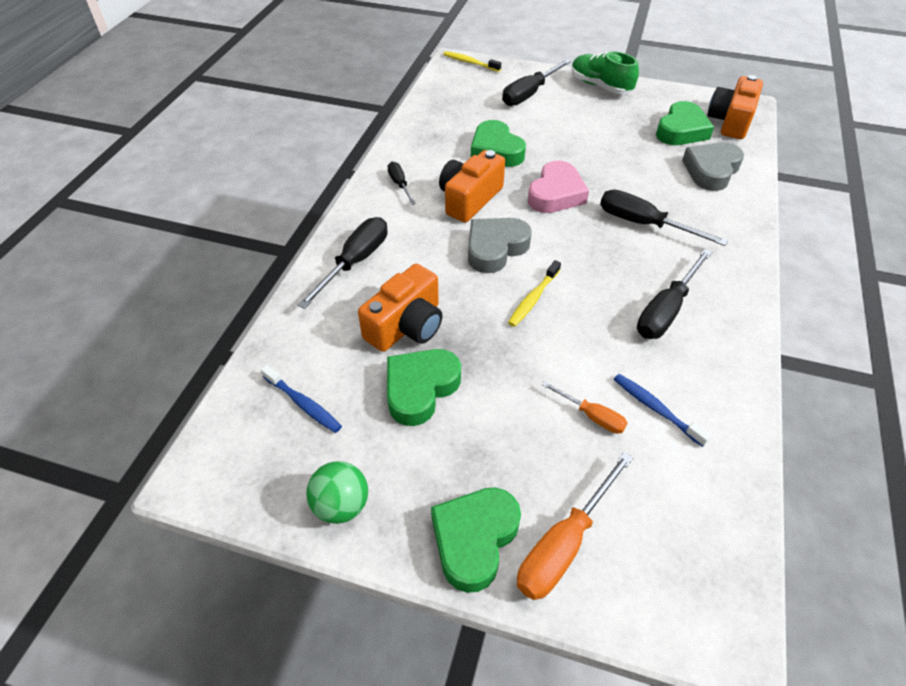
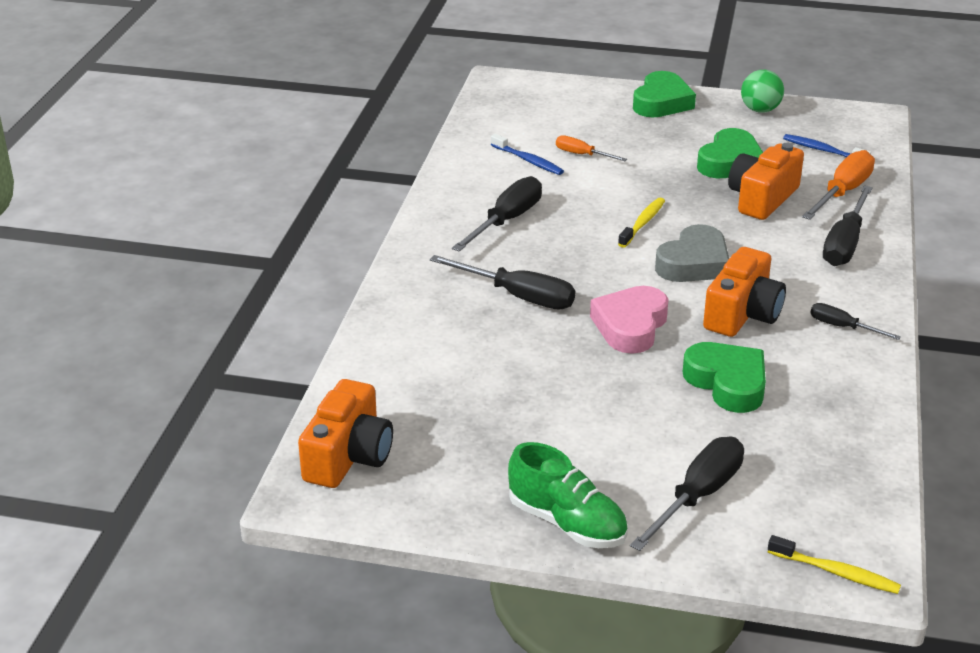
camera: 175 degrees right, 15 degrees down
black screwdriver [387,162,416,205] -> black screwdriver turned 150 degrees clockwise [810,303,901,340]
orange screwdriver [517,452,633,600] -> orange screwdriver moved to [802,150,875,220]
green heart [656,101,714,145] -> none
grey heart [682,142,744,191] -> none

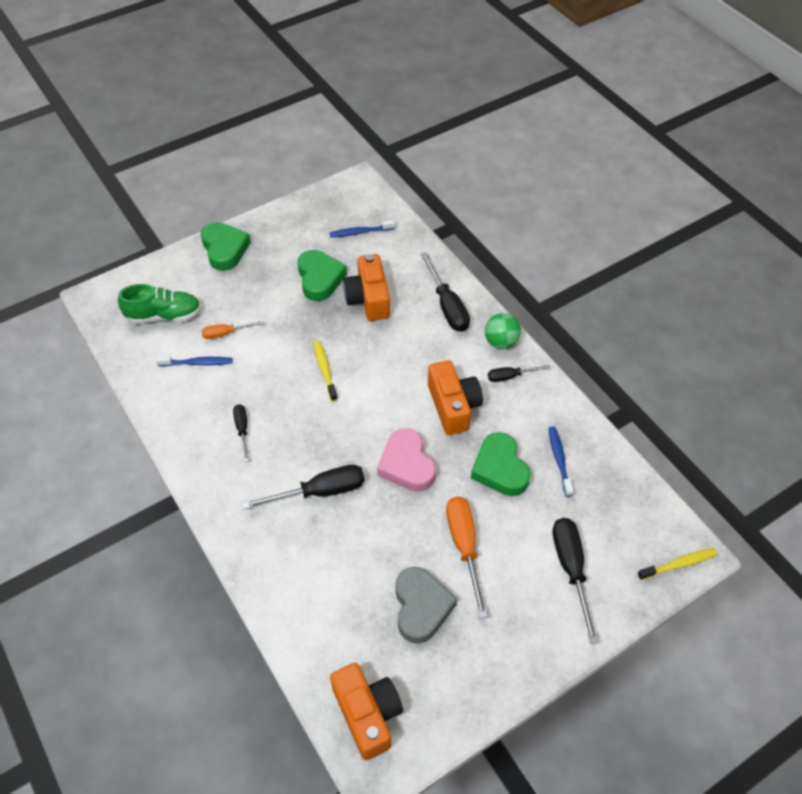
camera: 45 degrees left, 20 degrees up
black screwdriver [452,176,542,252] -> black screwdriver [233,404,249,462], size x0.57
green shoe [508,442,628,548] -> green shoe moved to [118,284,201,324]
grey heart [655,224,729,282] -> grey heart moved to [395,567,457,644]
green heart [682,342,766,413] -> green heart turned 120 degrees counterclockwise [471,432,531,496]
green ball [741,70,784,113] -> green ball moved to [485,313,521,349]
orange screwdriver [802,150,875,220] -> orange screwdriver moved to [446,497,488,619]
none -> blue toothbrush [549,426,574,497]

